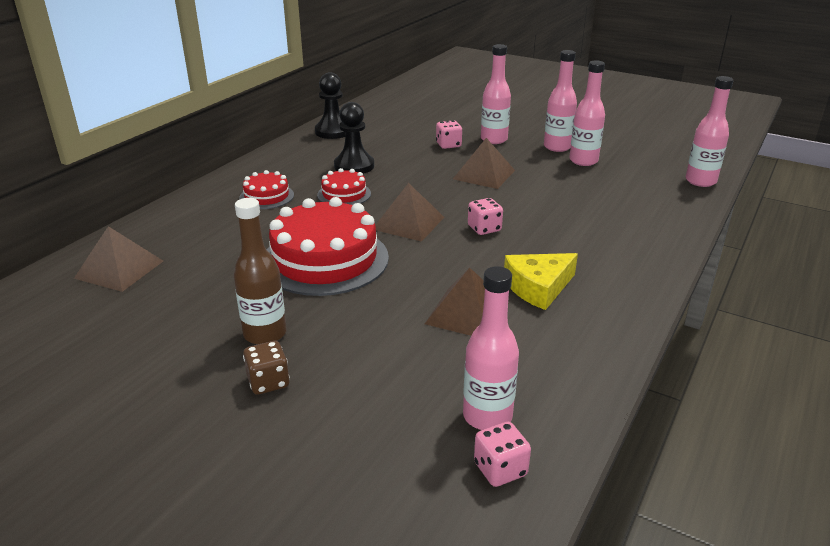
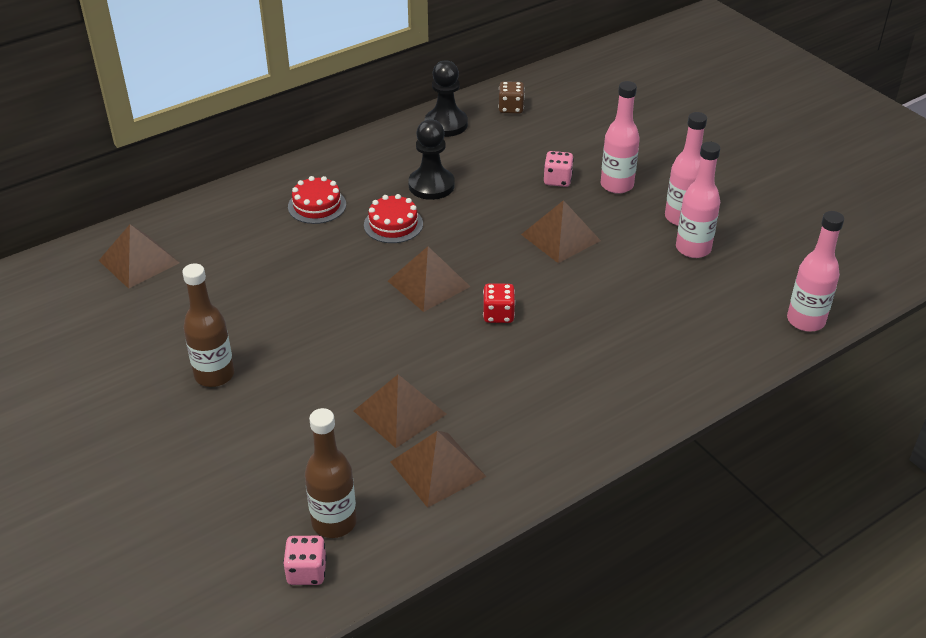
camera: 25 degrees right, 10 degrees up
brown dice [243,341,290,395] -> brown dice moved to [498,81,525,114]
red cake [267,197,389,296] -> none
pink bottle [463,266,519,430] -> brown bottle [305,408,357,538]
pink dice [468,198,503,235] -> red dice [483,283,515,323]
yellow cheese [504,253,578,310] -> none
none -> brown pyramid [391,431,487,508]

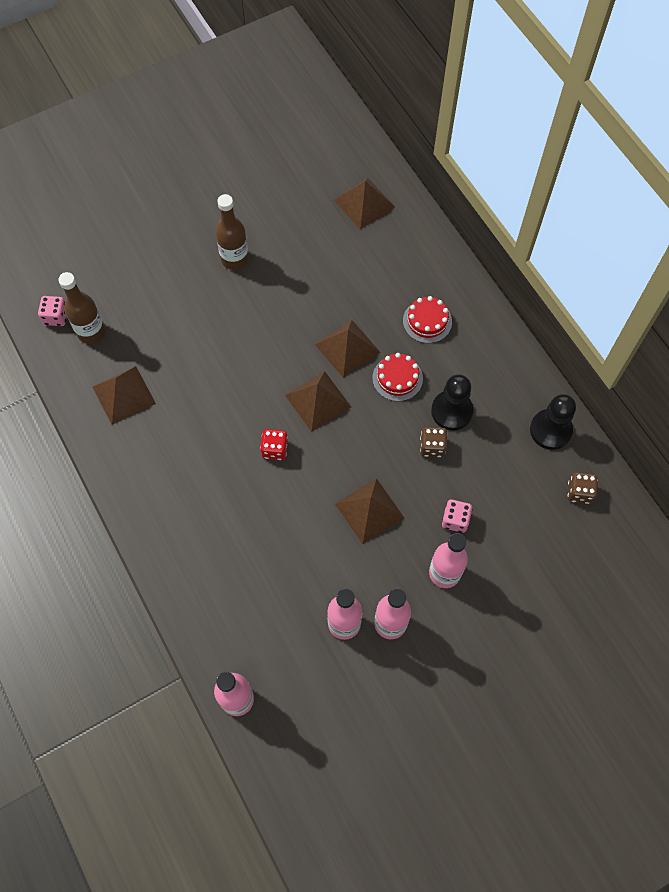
camera: 95 degrees right, 25 degrees up
brown pyramid [354,374,447,448] -> brown pyramid moved to [315,320,381,378]
none -> brown dice [420,427,447,457]

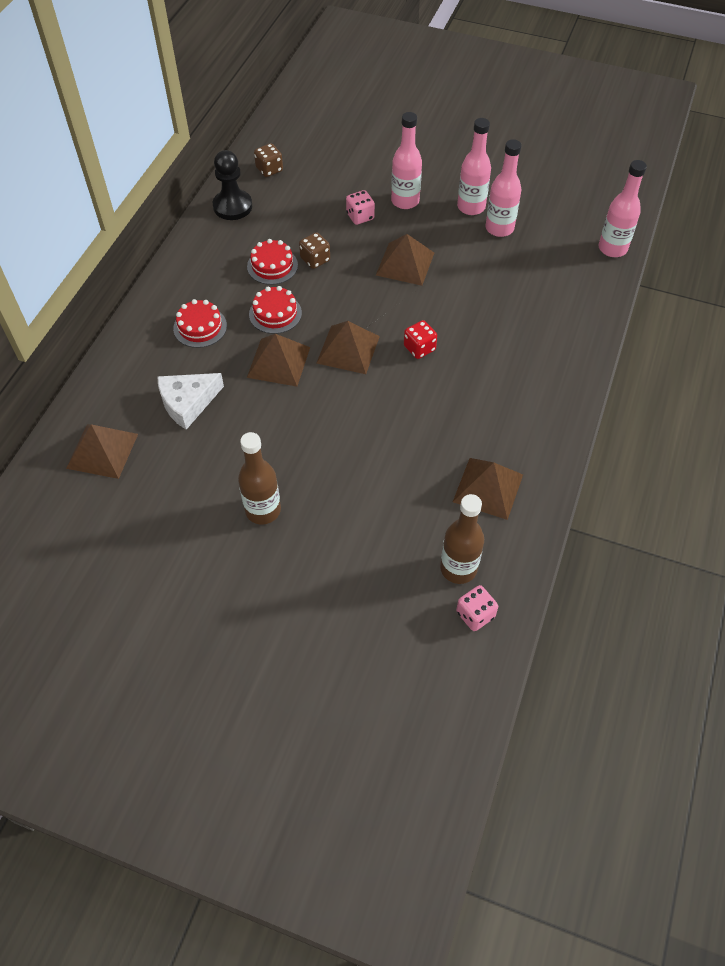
camera: 130 degrees left, 10 degrees down
black pawn [431,374,473,430] -> red cake [247,239,298,285]
none -> white cheese [157,373,224,430]

